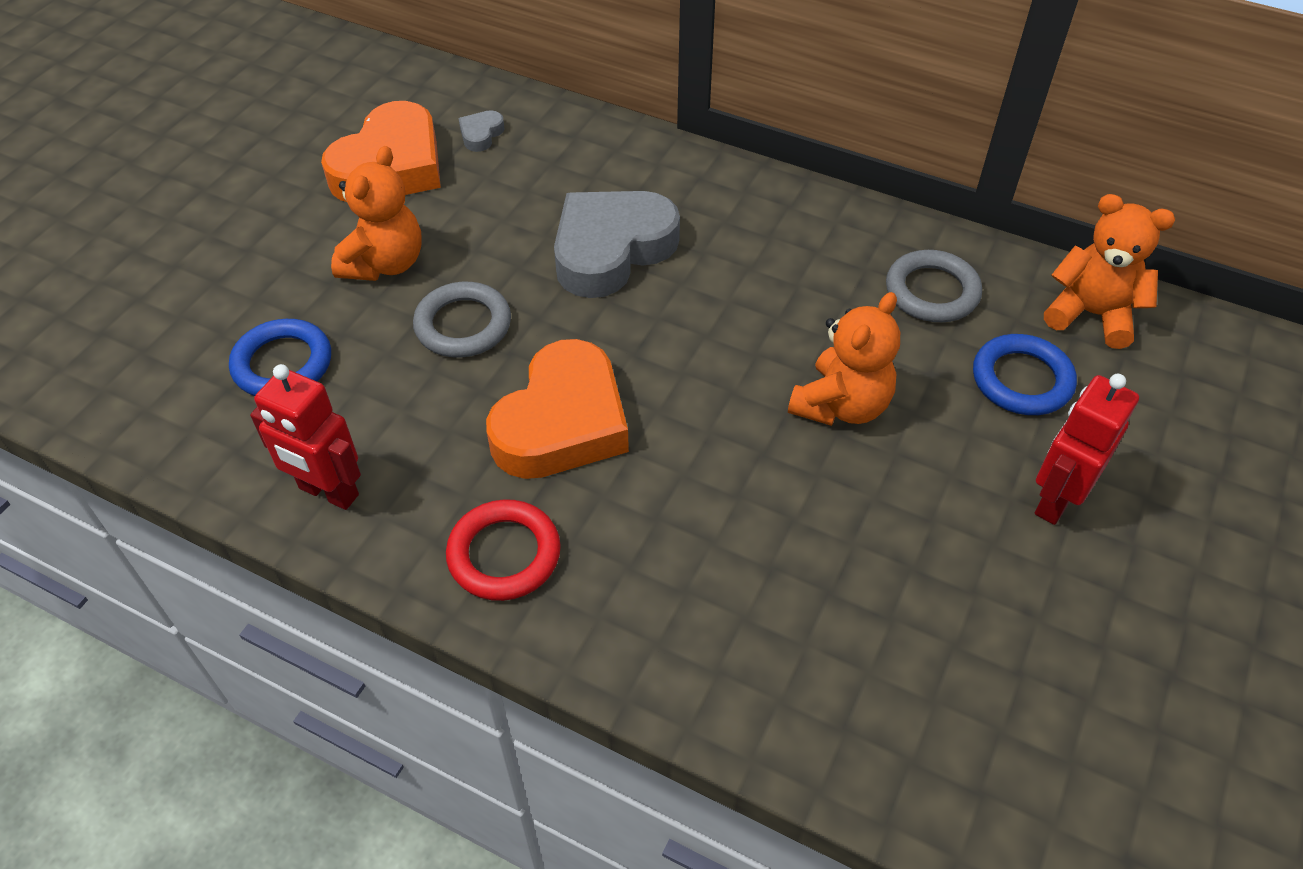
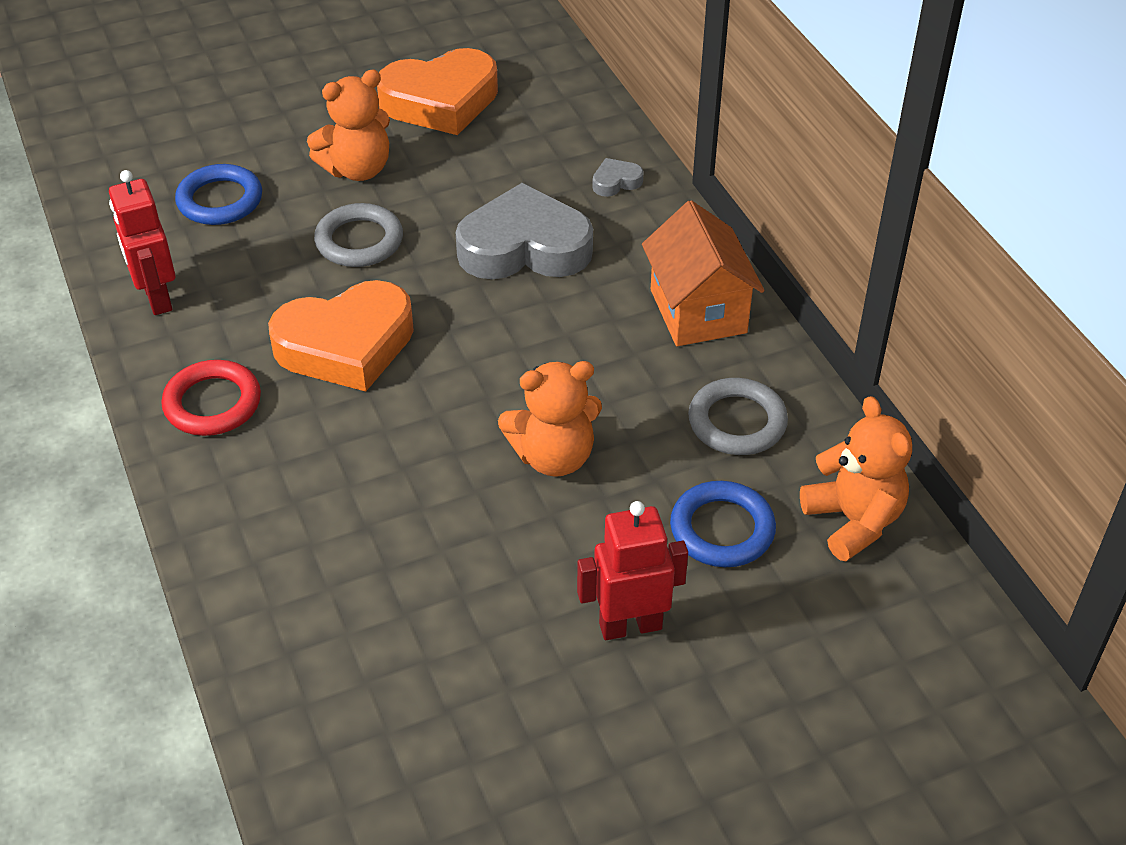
camera: 40 degrees right, 5 degrees down
grey heart [459,110,505,152] -> grey heart moved to [592,158,644,197]
none -> orange house [642,200,764,346]

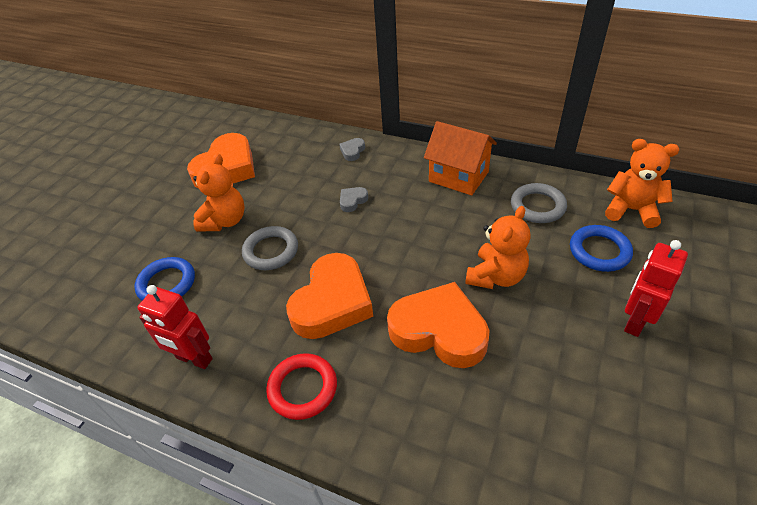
camera: 40 degrees left, 0 degrees up
grey heart [456,183,593,279] -> grey heart [340,187,368,212], size x0.41
none -> orange heart [387,282,489,368]

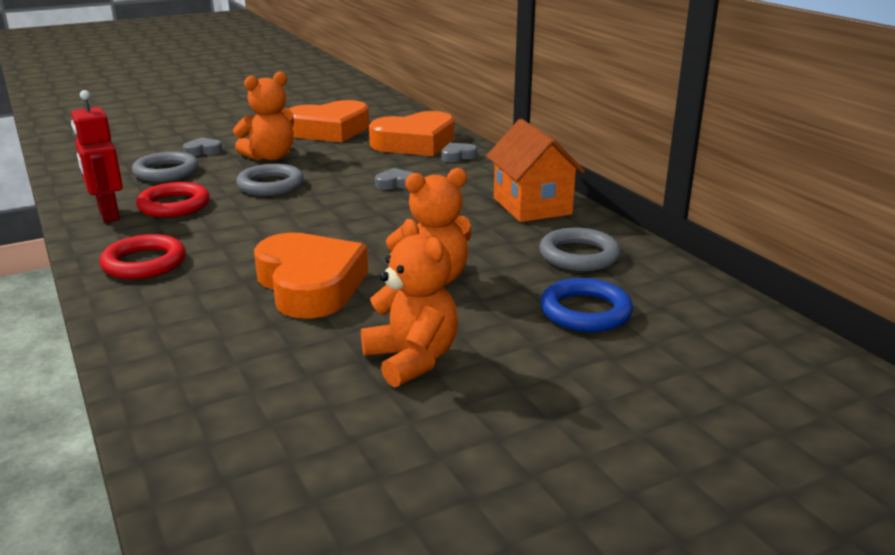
camera: 35 degrees right, 20 degrees down
blue ring [134,257,195,301] -> grey ring [132,152,199,182]
orange heart [286,253,373,339] -> orange heart moved to [369,111,455,156]
orange teddy bear [605,139,679,228] -> orange teddy bear moved to [361,219,458,387]
red robot [624,240,688,337] -> none
none -> red ring [136,182,210,217]
none -> grey heart [183,137,223,156]

